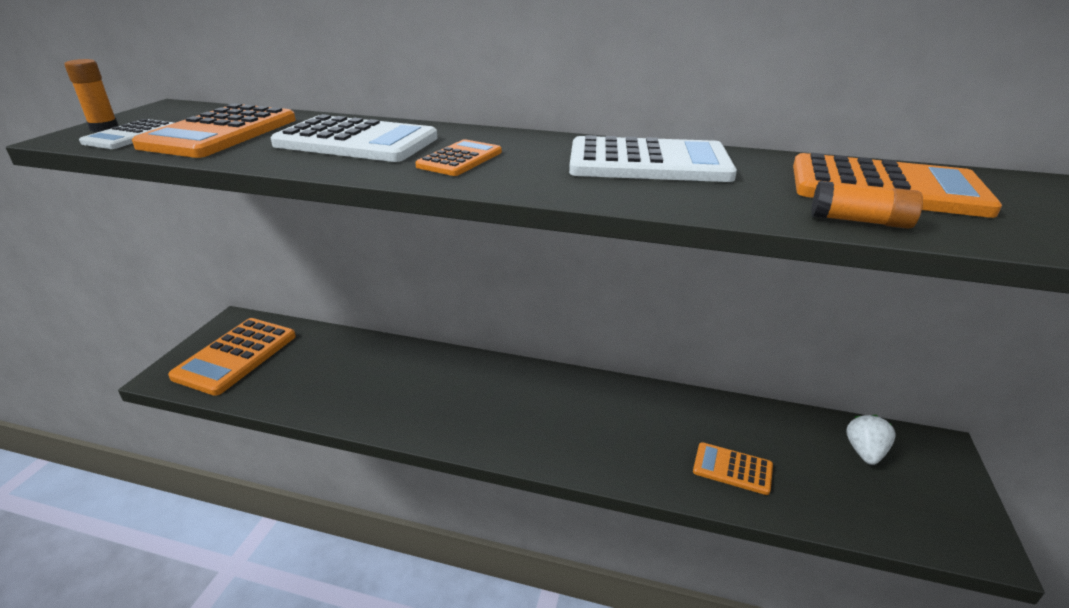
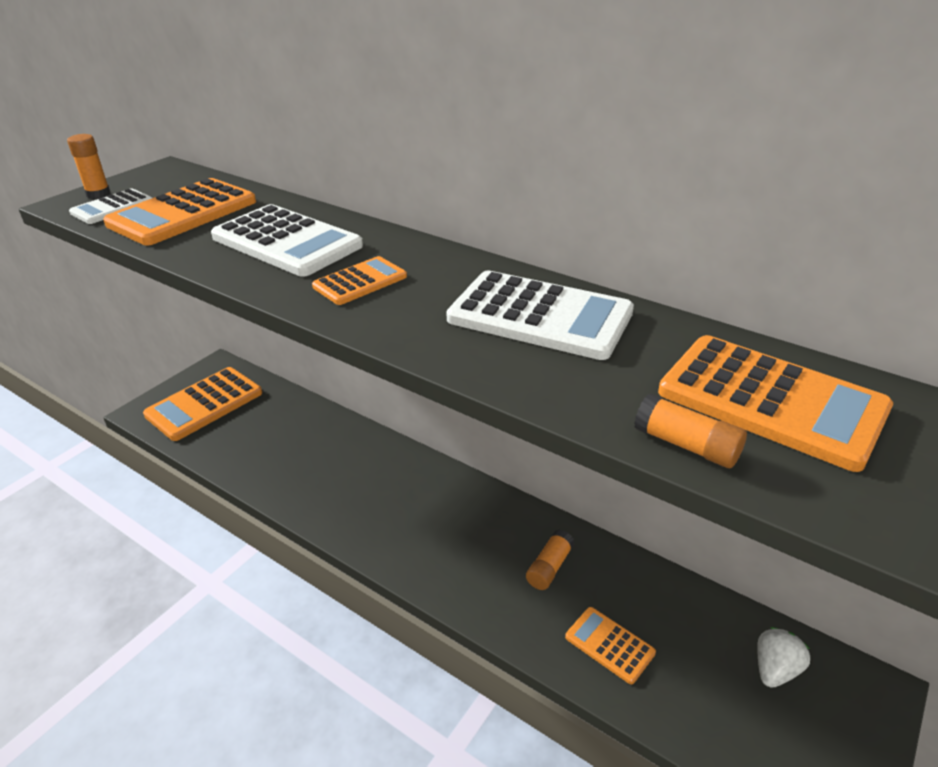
camera: 20 degrees right, 5 degrees up
none -> orange glue stick [526,530,575,590]

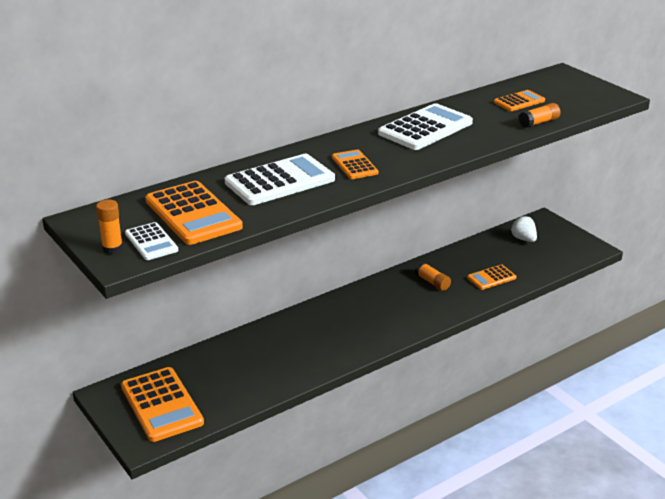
camera: 70 degrees left, 5 degrees down
orange calculator [658,335,893,472] -> orange calculator [494,90,545,111], size x0.55

